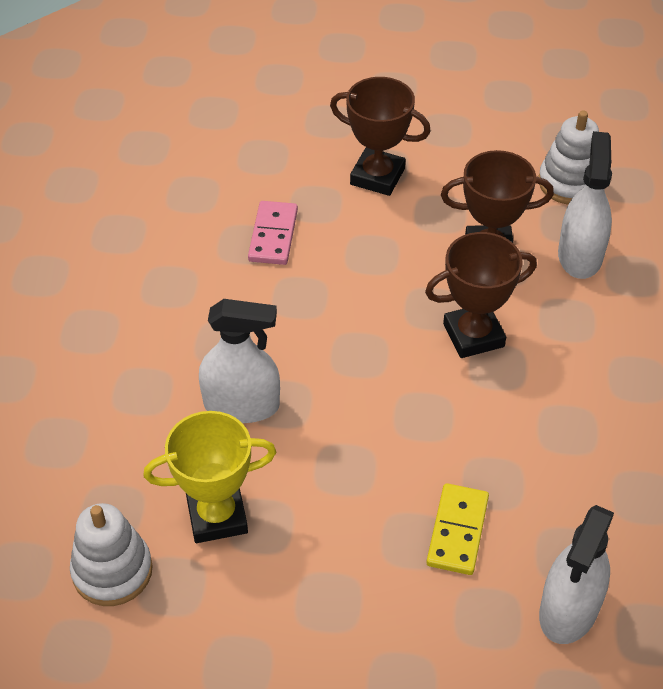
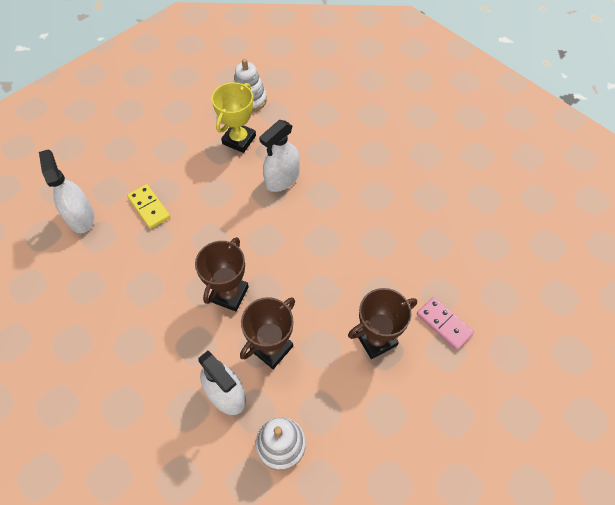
camera: 130 degrees right, 10 degrees up
pink domino [248,201,298,265] -> pink domino moved to [417,297,474,350]

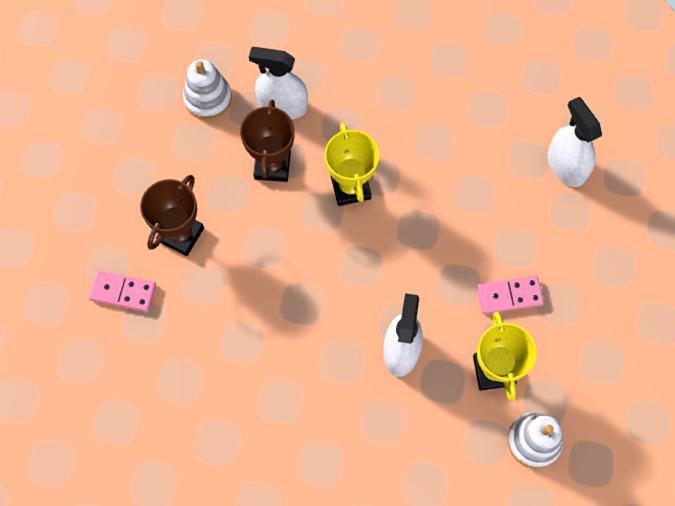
camera: 145 degrees right, 10 degrees up
white spray bottle [39,149,94,233] -> white spray bottle turned 150 degrees counterclockwise [548,97,602,187]
yellow domino [127,184,170,229] -> none
brown trophy [195,237,249,311] -> yellow trophy [324,123,379,206]
none -> pink domino [477,276,544,314]

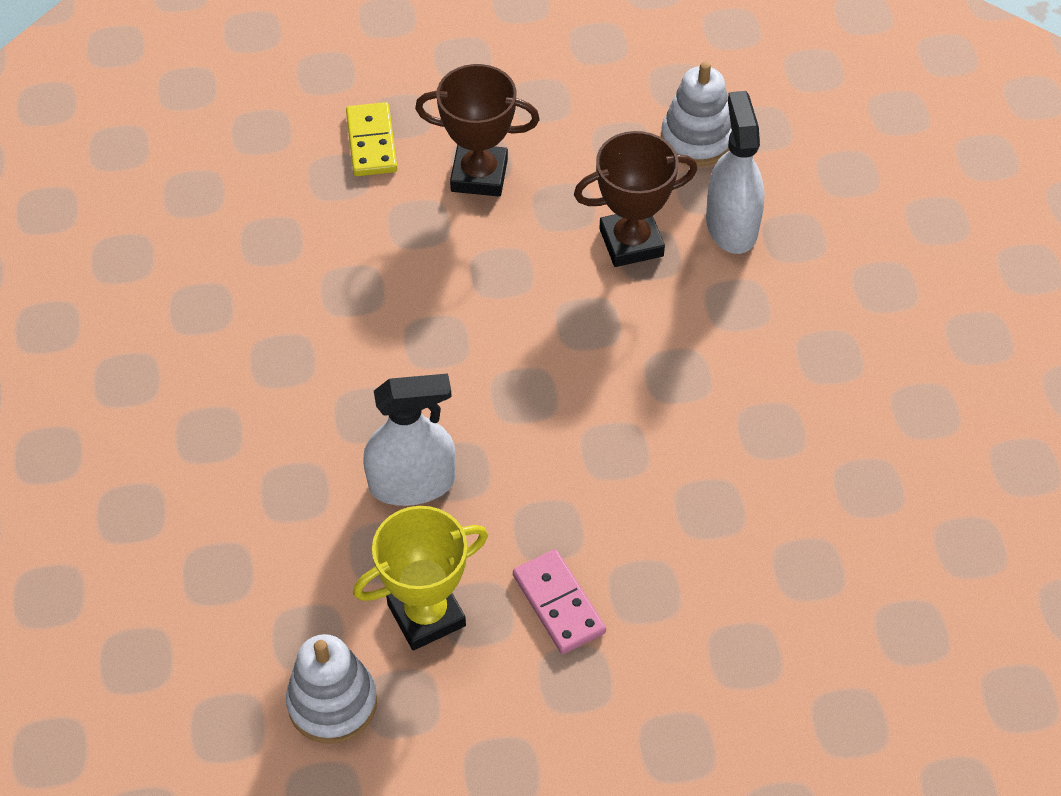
camera: 70 degrees right, 15 degrees down
pink domino [89,271,156,312] -> yellow domino [346,102,397,176]
yellow trophy [324,123,379,206] -> none
white spray bottle [548,97,602,187] -> none

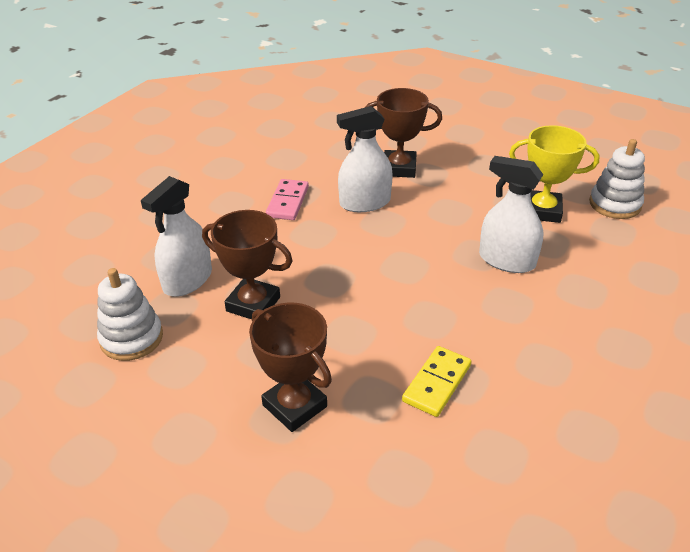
camera: 140 degrees left, 15 degrees down
yellow domino [346,102,397,176] -> yellow domino moved to [402,346,471,417]
pink domino [513,549,606,654] -> pink domino moved to [266,179,309,220]
none -> white spray bottle [337,106,393,212]
none -> brown trophy [364,88,442,178]

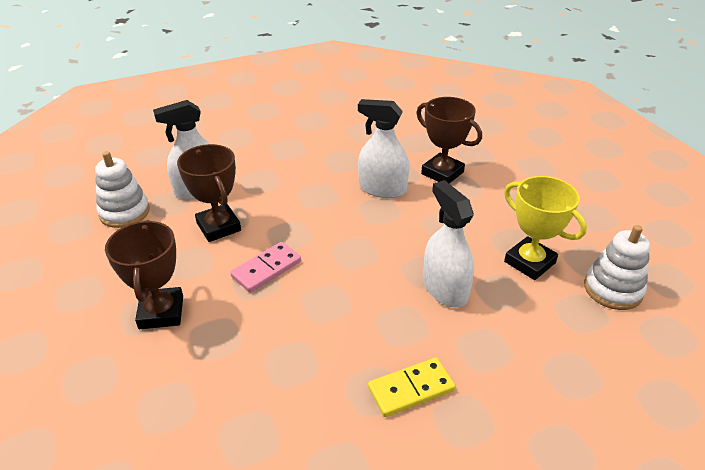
camera: 35 degrees right, 0 degrees up
pink domino [266,179,309,220] -> pink domino moved to [230,242,301,293]
yellow domino [402,346,471,417] -> yellow domino moved to [368,358,455,417]

